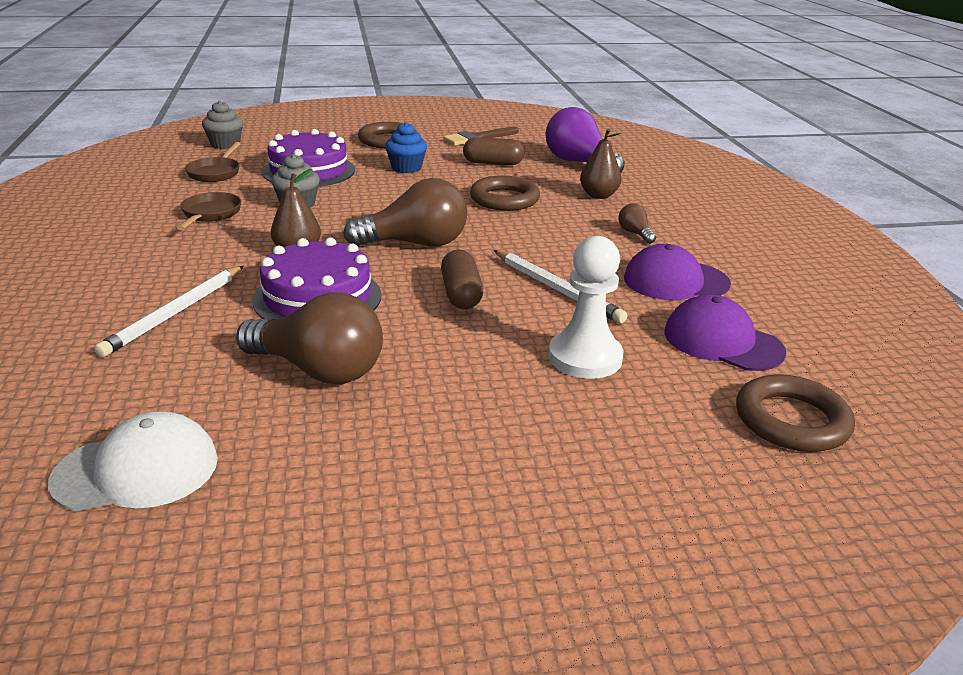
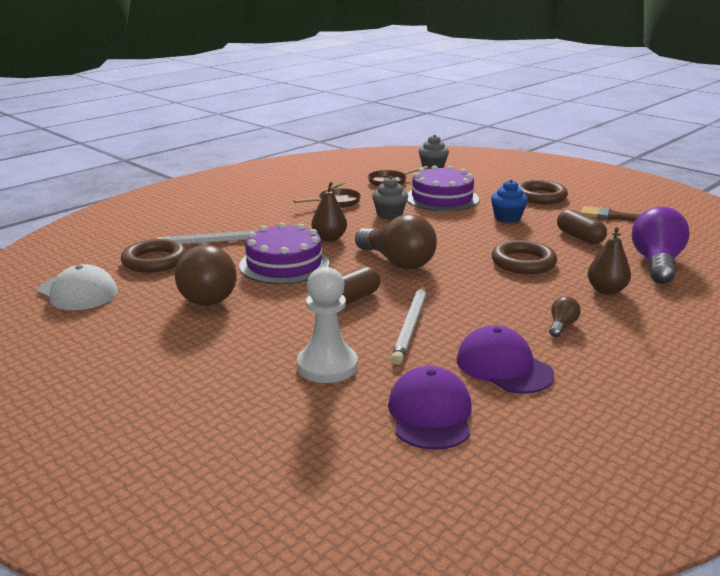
camera: 55 degrees right, 5 degrees down
brown ring [736,374,855,452] -> brown ring moved to [121,239,186,273]

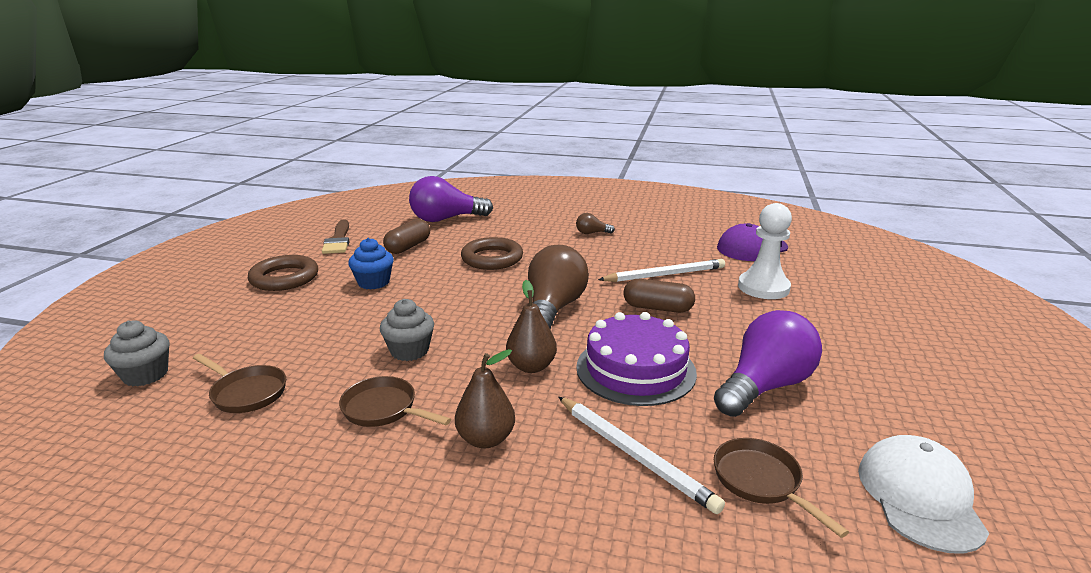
camera: 120 degrees left, 0 degrees up
brown ring [121,239,186,273] -> brown pan [714,438,849,538]
brown light bulb [175,245,237,306] -> purple light bulb [714,310,822,417]
purple cake [407,165,479,211] -> none
purple cap [456,325,554,394] -> none
brown pear [588,227,631,295] -> brown pear moved to [455,349,515,448]

